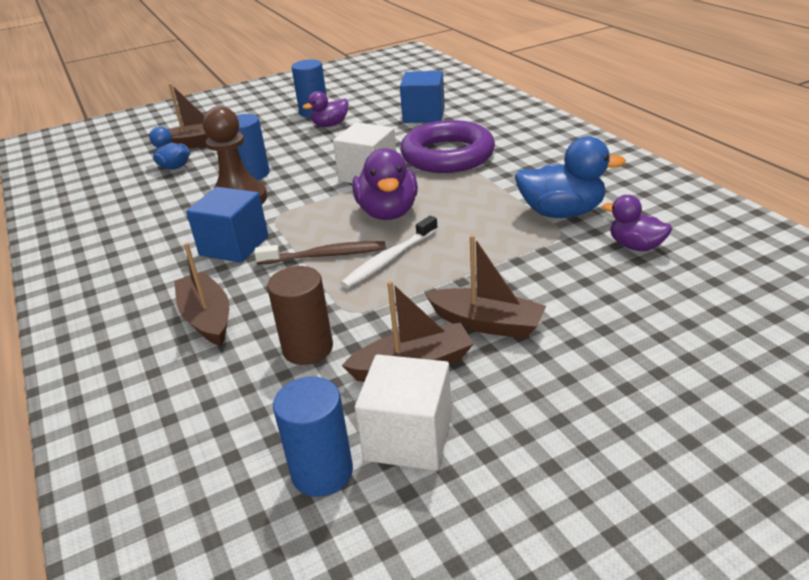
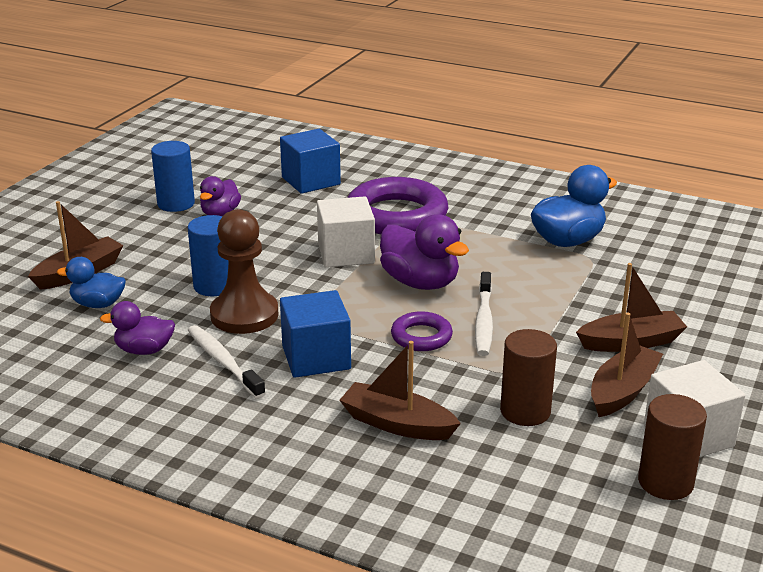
camera: 40 degrees left, 5 degrees down
brown toothbrush [254,241,386,265] -> purple ring [391,311,453,351]
blue cylinder [273,377,353,497] -> brown cylinder [638,394,707,500]
purple duck [603,195,672,251] -> purple duck moved to [100,301,175,355]
none -> white toothbrush [188,325,266,399]

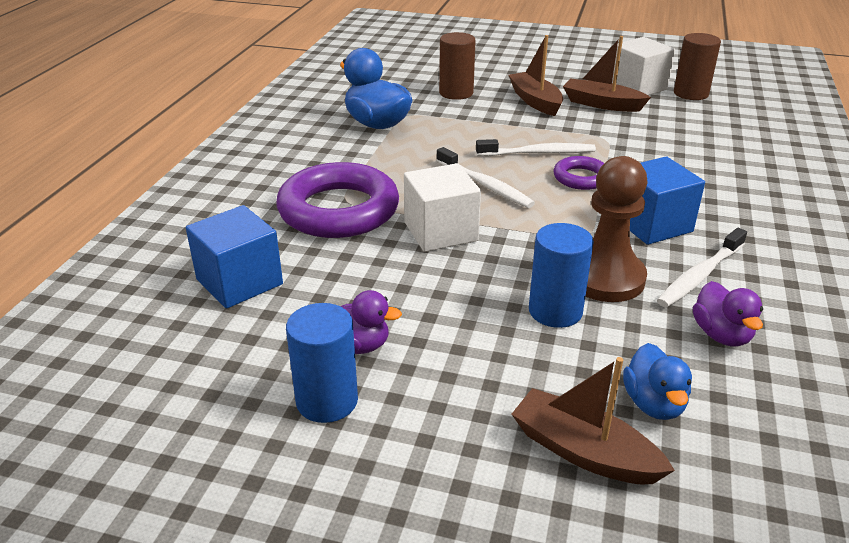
camera: 100 degrees left, 5 degrees up
brown boat [340,341,461,440] -> none
purple duck [380,214,469,290] -> white toothbrush [436,147,535,208]
brown cylinder [500,329,557,426] -> brown cylinder moved to [439,32,476,100]

